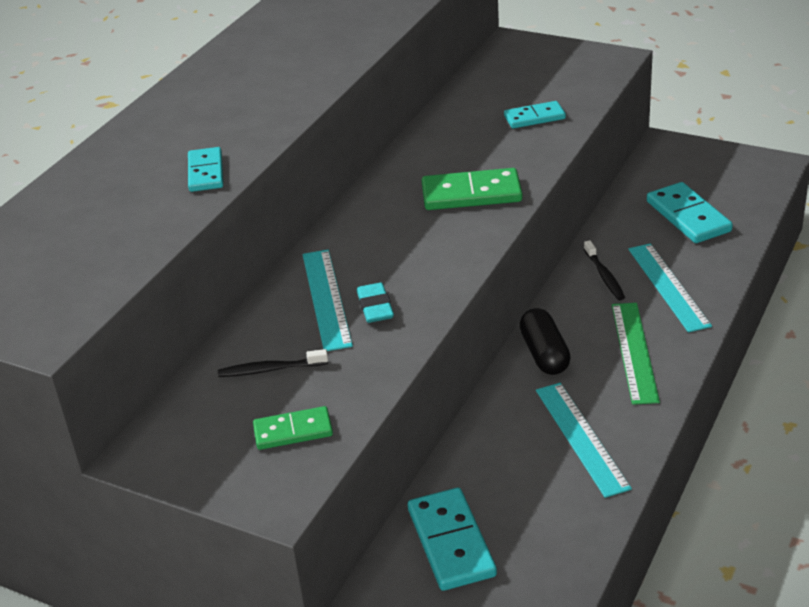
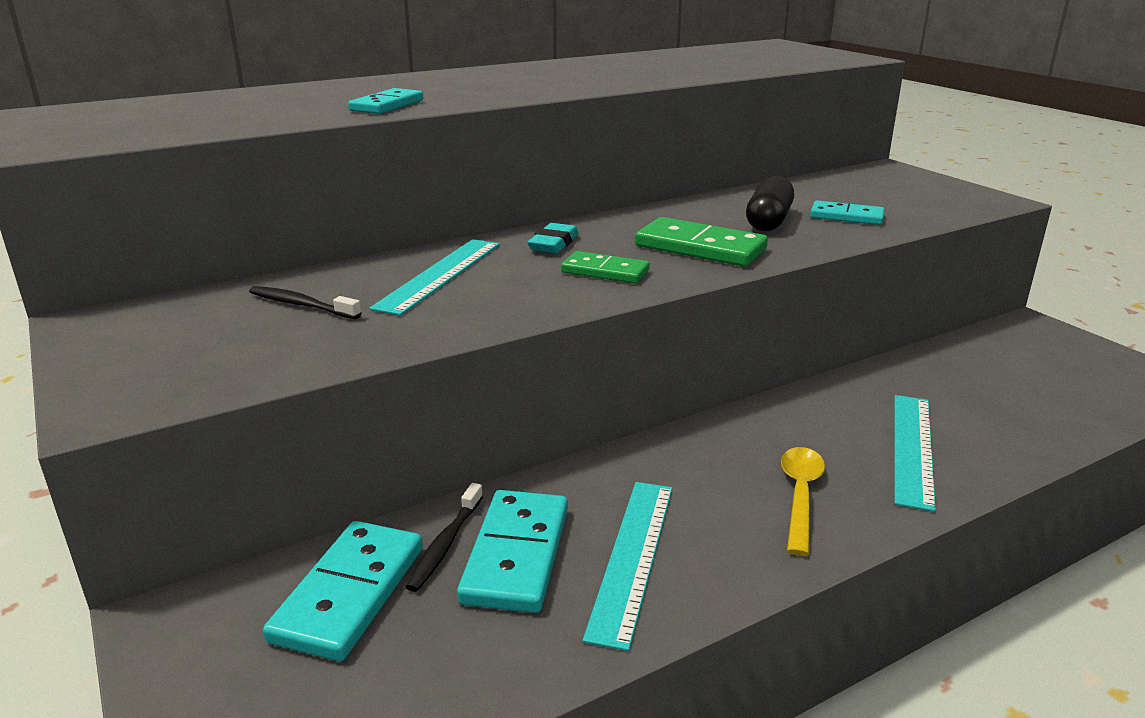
camera: 30 degrees right, 10 degrees down
green domino [253,406,333,450] -> green domino moved to [561,251,650,284]
turquoise eraser [357,282,394,323] -> turquoise eraser moved to [528,223,579,253]
black capsule [519,308,571,375] -> black capsule moved to [746,176,794,231]
black toothbrush [584,240,625,300] -> black toothbrush moved to [405,483,483,592]
green ruler [612,303,660,405] -> yellow spoon [781,447,825,556]
turquoise domino [647,182,733,243] -> turquoise domino moved to [457,490,568,613]

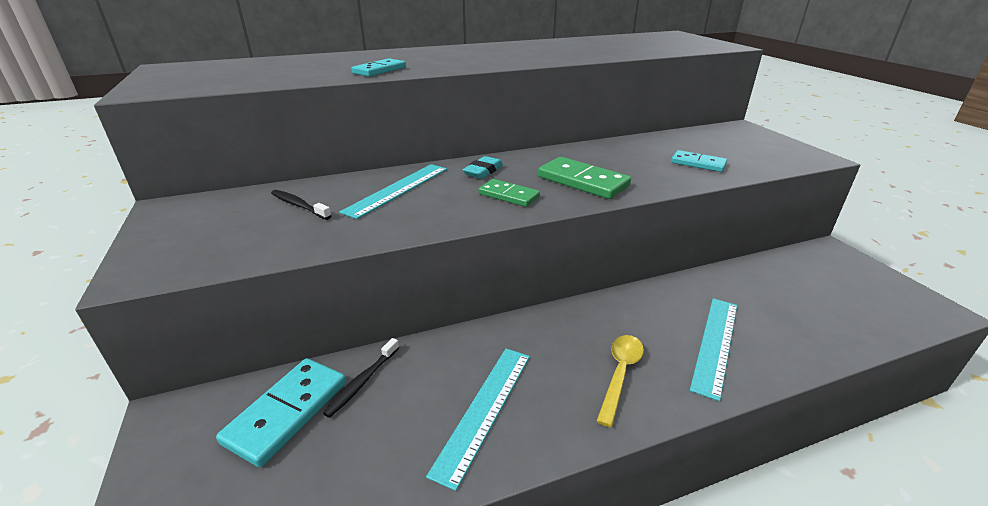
camera: 10 degrees right, 5 degrees up
turquoise domino [457,490,568,613] -> none
black capsule [746,176,794,231] -> none

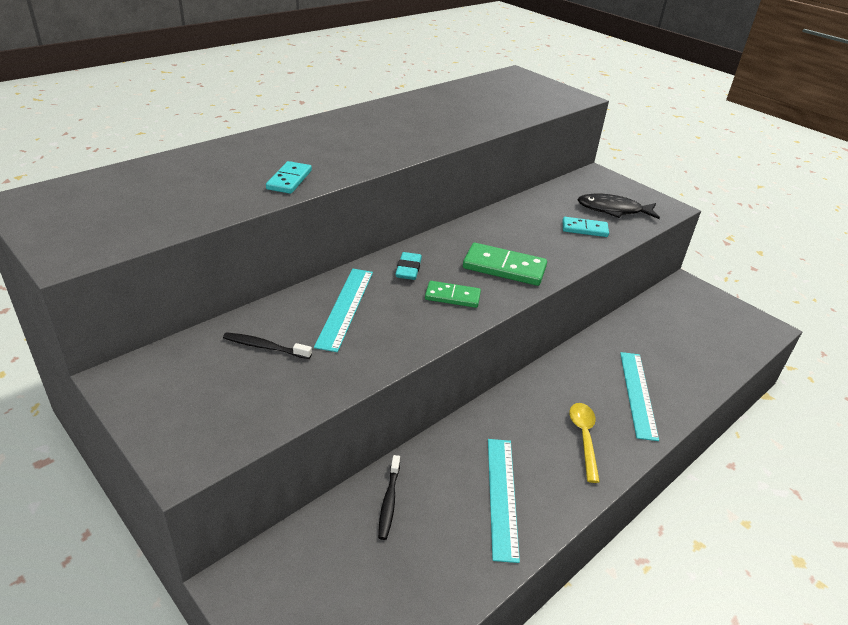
camera: 25 degrees left, 5 degrees up
turquoise domino [216,358,346,467] -> none
none -> black fish [578,194,660,219]

